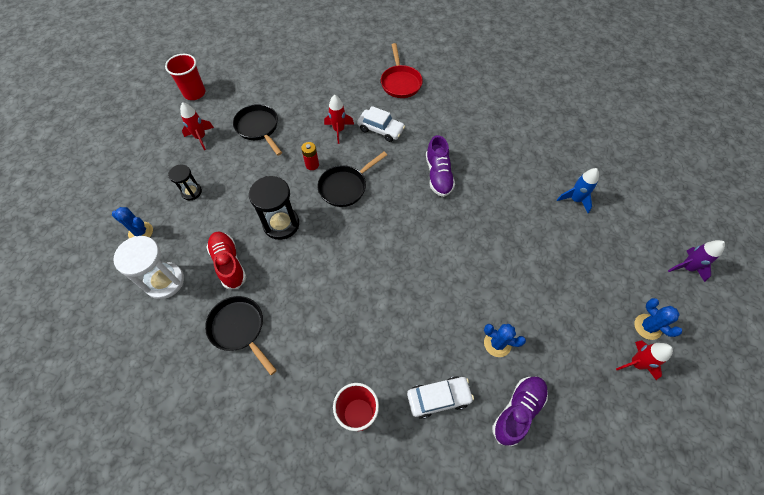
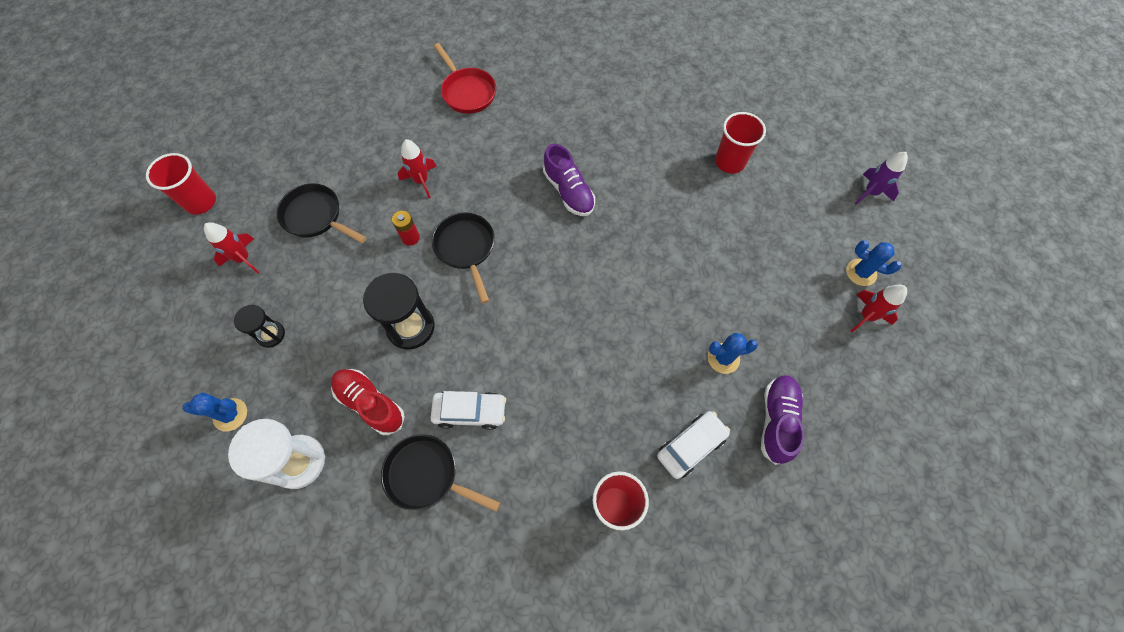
camera: 25 degrees left, 5 degrees up
black pan [317,152,387,207] -> black pan turned 135 degrees clockwise [432,213,495,304]
white car [357,106,405,142] -> white car moved to [430,391,506,430]
blue rocket [557,168,599,213] -> red cup [715,112,766,174]

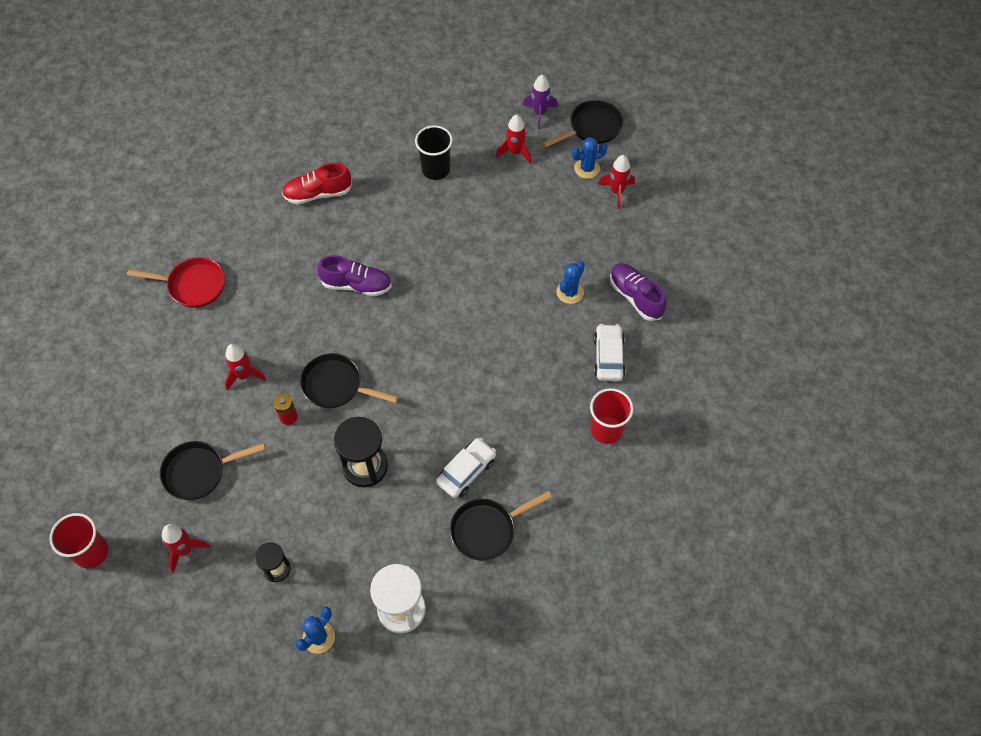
camera: 50 degrees left, 5 degrees down
red shoe [331,369,405,435] -> red shoe moved to [282,163,352,204]
red cup [715,112,766,174] -> black cup [415,125,453,180]
none -> red rocket [496,114,531,164]
none -> black pan [543,100,623,147]

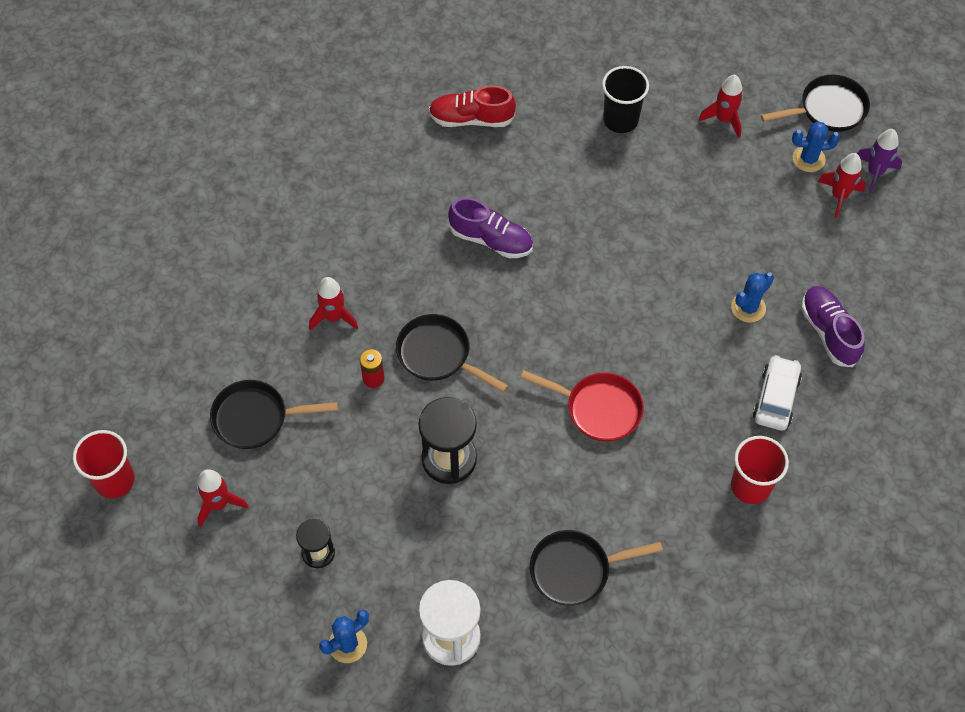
camera: 15 degrees right, 0 degrees up
red pan [127,257,225,308] -> red pan moved to [521,370,644,442]
white car [436,438,496,498] -> none
purple rocket [523,74,558,129] -> purple rocket moved to [857,129,902,194]

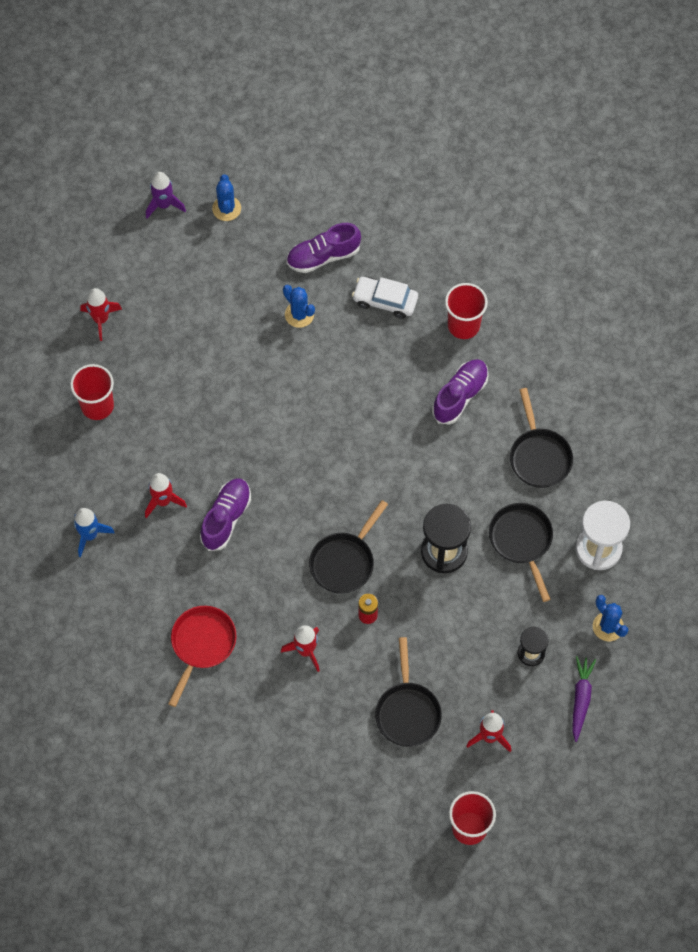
camera: 90 degrees left, 5 degrees up
red shoe [429,86,516,127] -> blue rocket [74,508,115,557]
red pan [521,370,644,442] -> red pan moved to [168,606,236,707]
black cup [602,66,649,133] -> red cup [70,364,114,420]
black pan [761,75,870,132] -> black pan moved to [489,503,553,602]
blue cactus [792,121,840,172] -> blue cactus moved to [212,174,241,221]
red rocket [818,153,866,218] -> red rocket moved to [145,473,187,518]
none -> purple shoe [432,359,489,425]
none -> purple carrot [572,656,596,742]

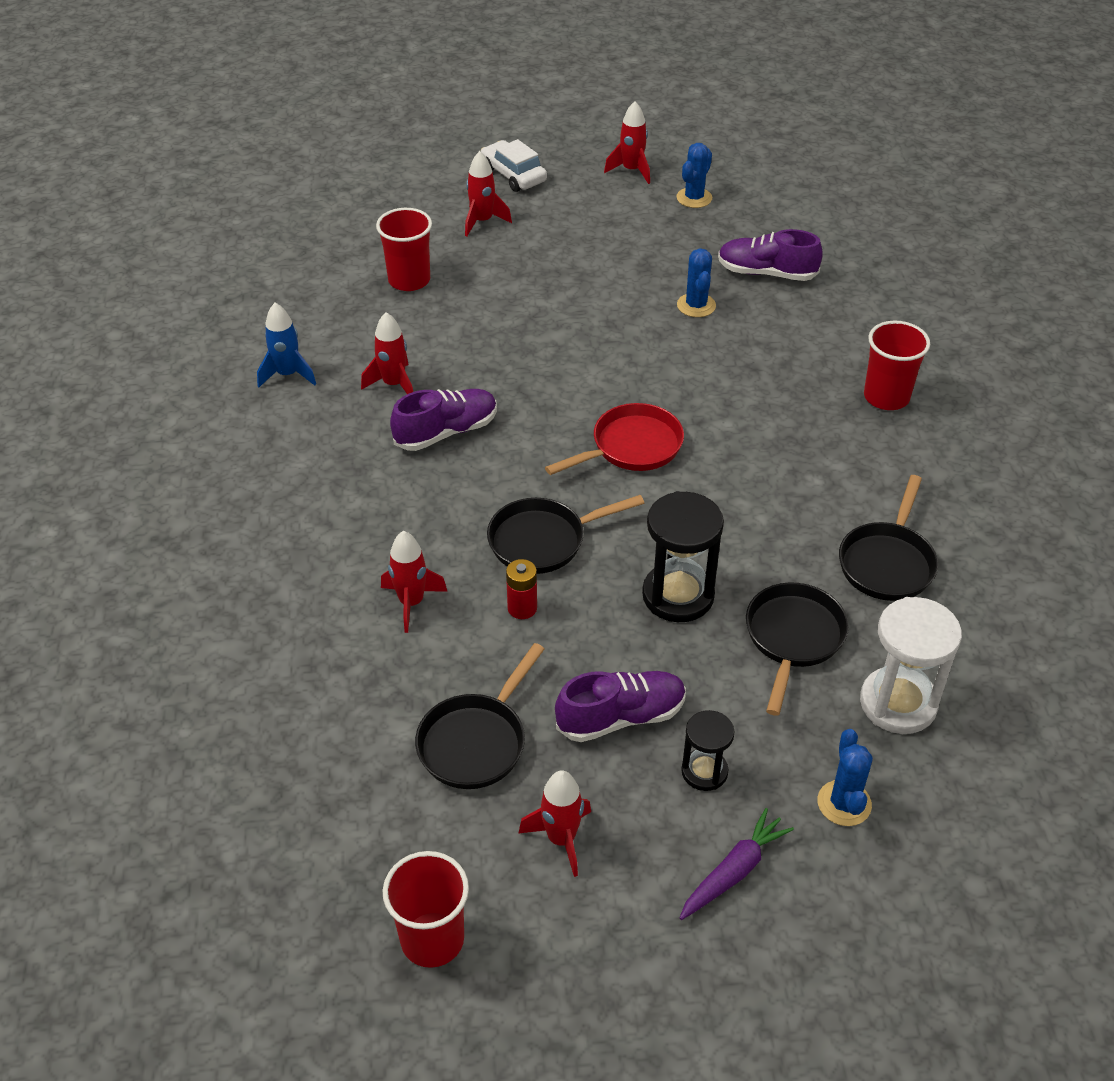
camera: 35 degrees right, 20 degrees down
purple rocket [146,172,186,219] -> red rocket [604,101,650,184]
red pan [168,606,236,707] -> red pan moved to [545,403,684,475]
white car [352,277,418,319] -> white car moved to [481,139,547,192]
purple shoe [432,359,489,425] -> purple shoe moved to [555,671,686,742]

